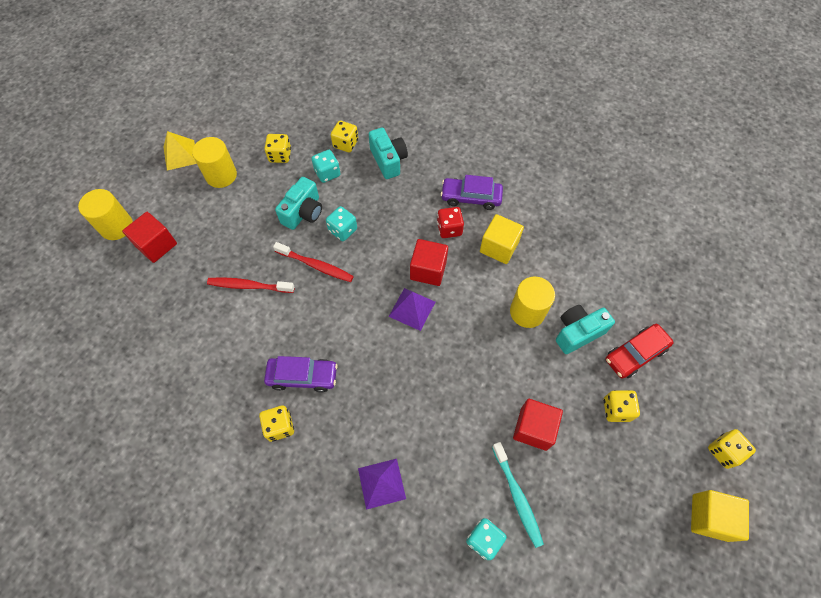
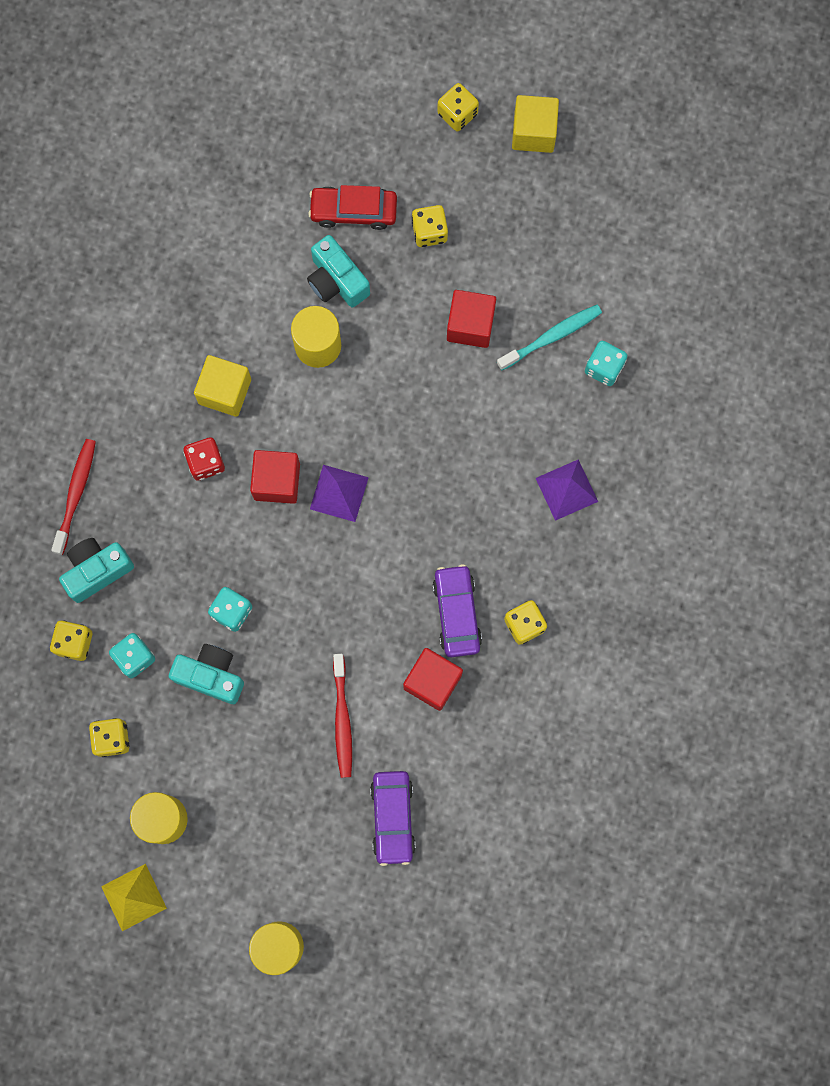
camera: 100 degrees left, 15 degrees up
red cube [122,212,177,263] -> red cube moved to [403,648,463,711]
red toothbrush [273,242,354,282] -> red toothbrush moved to [51,439,96,555]
purple car [441,175,503,210] -> purple car moved to [370,771,416,866]
red car [606,324,674,378] -> red car turned 135 degrees clockwise [308,185,397,230]

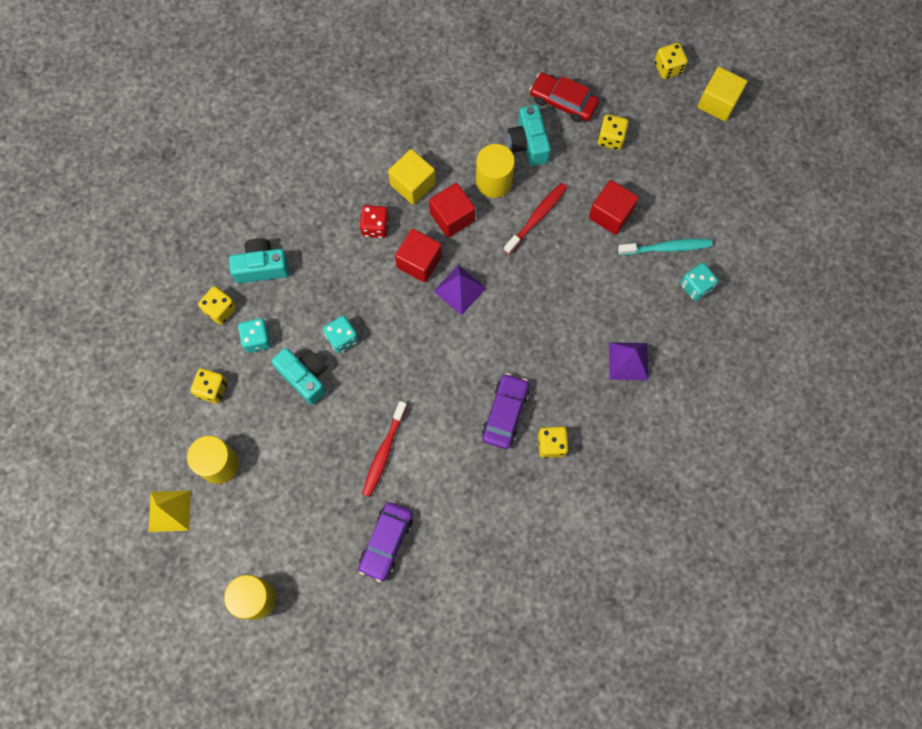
camera: 25 degrees right, 5 degrees down
red toothbrush [51,439,96,555] -> red toothbrush moved to [504,183,567,255]
red cube [403,648,463,711] -> red cube moved to [429,183,475,238]

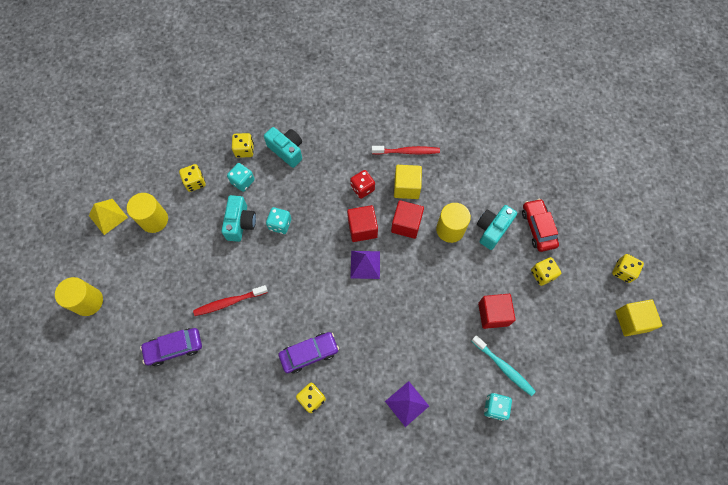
camera: 50 degrees right, 5 degrees down
red toothbrush [504,183,567,255] -> red toothbrush moved to [372,146,440,155]

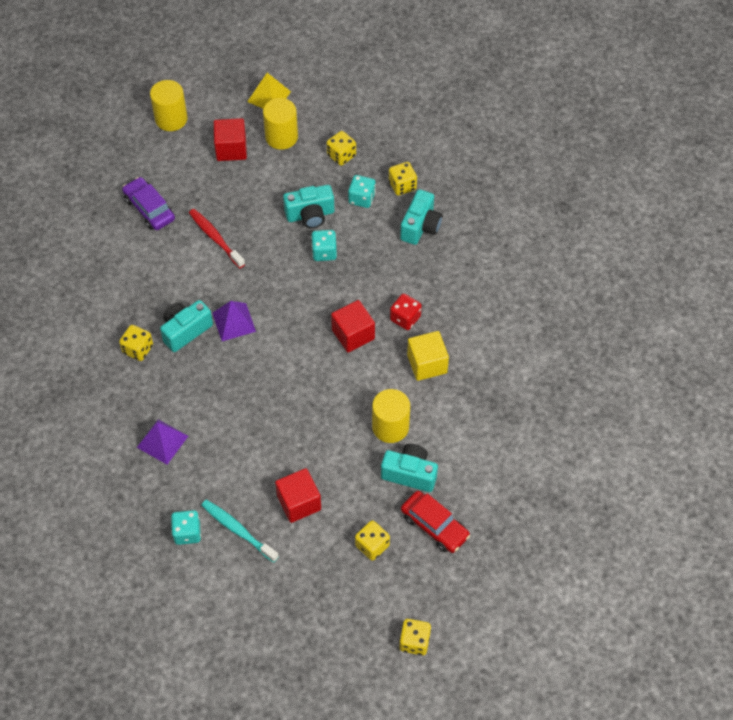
camera: 70 degrees right, 10 degrees down
purple car [279,332,339,374] -> turquoise camera [160,300,213,352]
purple pyramid [351,251,380,279] -> purple pyramid moved to [212,301,256,341]
red toothbrush [372,146,440,155] -> none
red cube [391,200,424,239] -> red cube moved to [214,118,247,161]
turquoise toothbrush [471,335,536,396] -> turquoise toothbrush turned 105 degrees clockwise [201,500,279,563]
red car [522,199,559,252] -> red car turned 75 degrees clockwise [401,491,470,553]
yellow cube [616,300,662,336] -> none

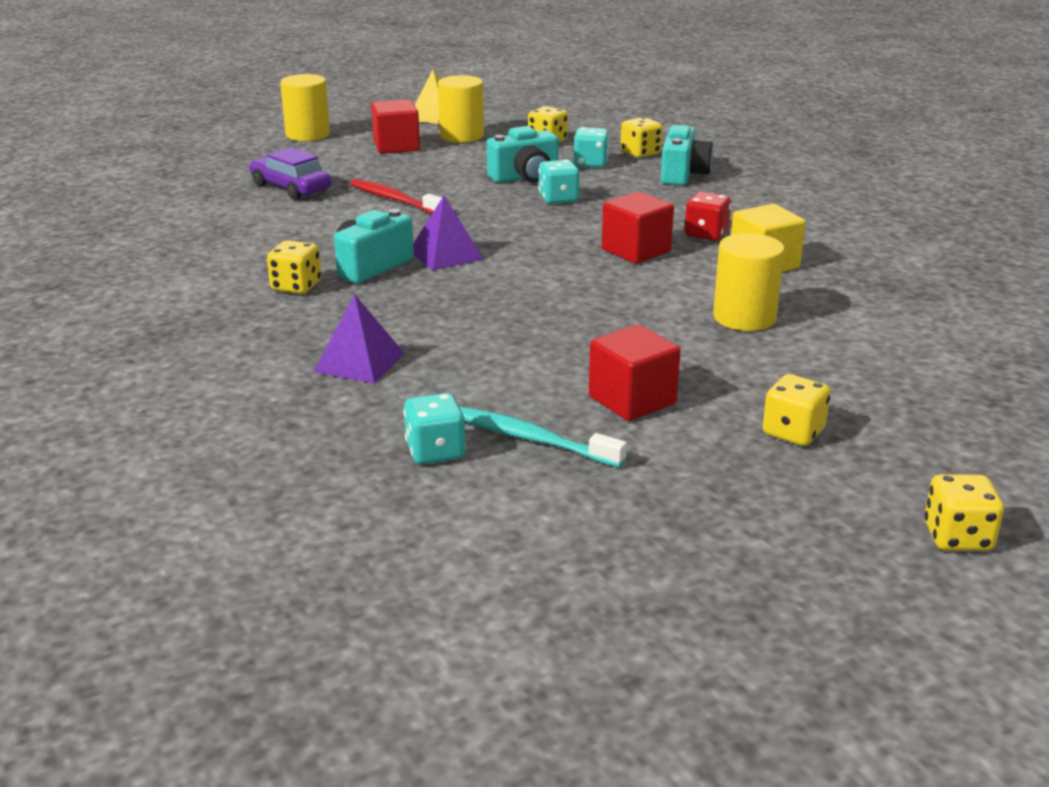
camera: 10 degrees left, 30 degrees down
turquoise camera [381,444,438,492] -> none
red car [401,491,470,553] -> none

